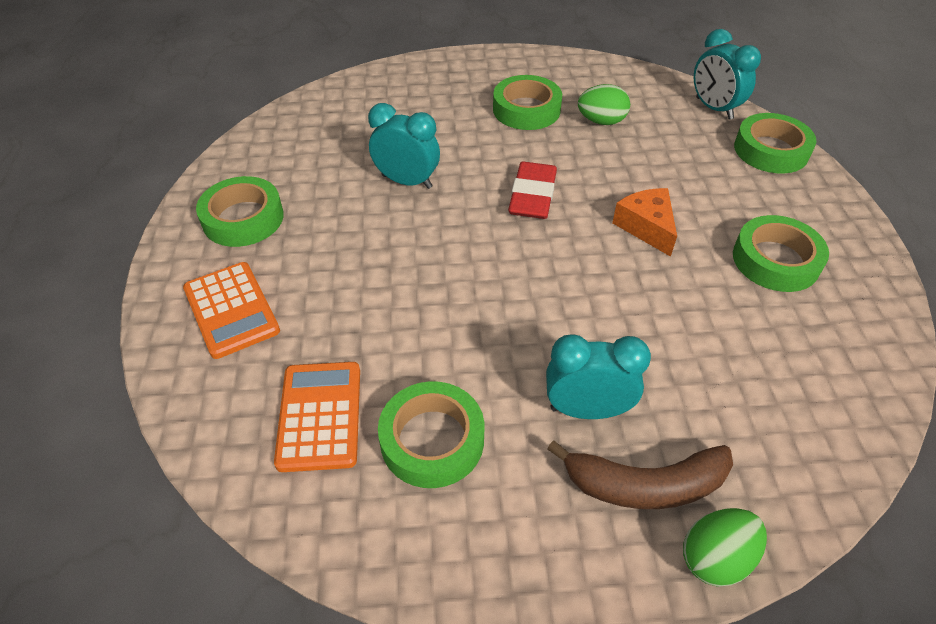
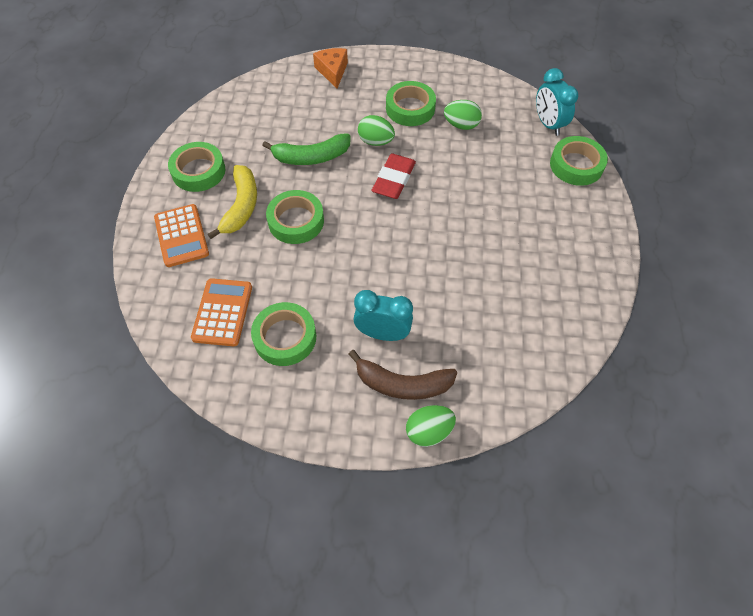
camera: 10 degrees right, 10 degrees up
turquoise clock [368,103,440,189] -> green banana [262,134,351,165]
orange cheese [612,188,677,257] -> orange cheese moved to [313,48,348,89]
green tape [733,215,829,292] -> green tape moved to [266,190,324,244]
none -> yellow banana [208,165,257,239]
none -> green egg [358,115,395,146]

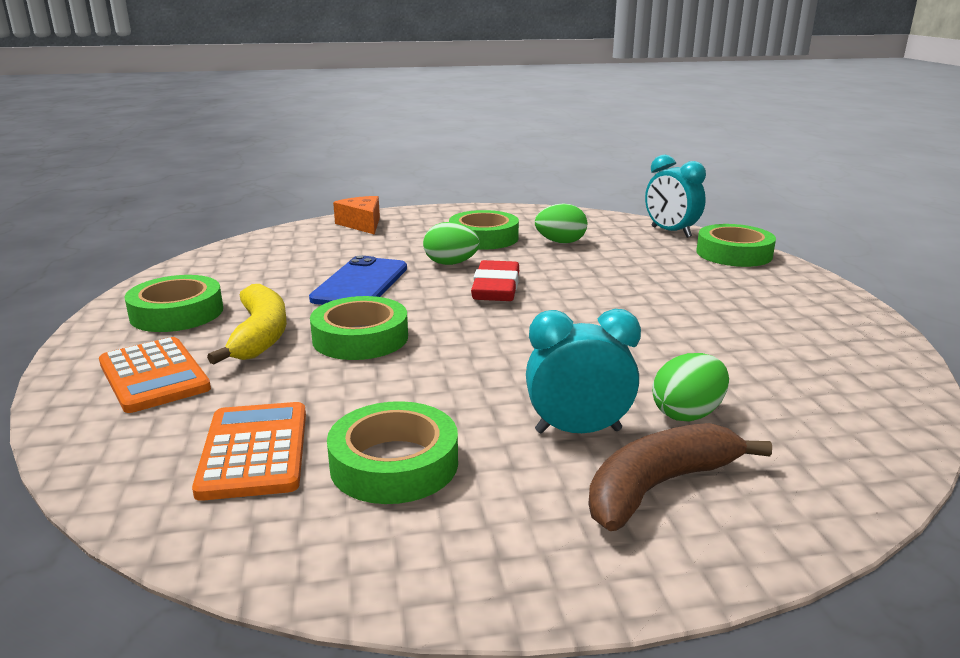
camera: 15 degrees left, 35 degrees down
green banana [262,134,351,165] -> blue phone [309,256,407,305]
brown banana [349,350,458,400] -> brown banana turned 150 degrees clockwise [588,423,772,531]
green egg [406,405,456,447] -> green egg moved to [652,353,729,421]

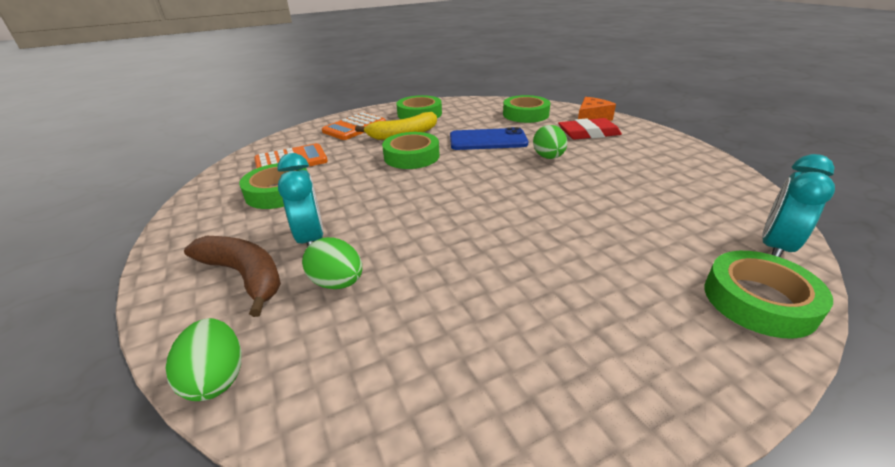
camera: 75 degrees right, 10 degrees up
green tape [449,210,519,250] -> green tape moved to [503,95,550,123]
red eraser [471,260,519,301] -> red eraser moved to [558,118,622,140]
green egg [535,203,587,244] -> green egg moved to [165,318,241,401]

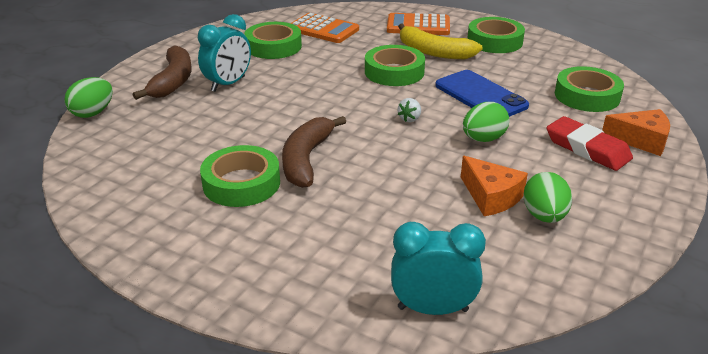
camera: 55 degrees right, 0 degrees up
green egg [302,237,362,289] -> green egg moved to [523,172,572,223]
green tape [704,251,833,339] -> green tape moved to [200,145,280,207]
none -> brown banana [282,116,346,188]
none -> white strawberry [398,98,421,122]
none -> orange cheese [461,156,528,216]

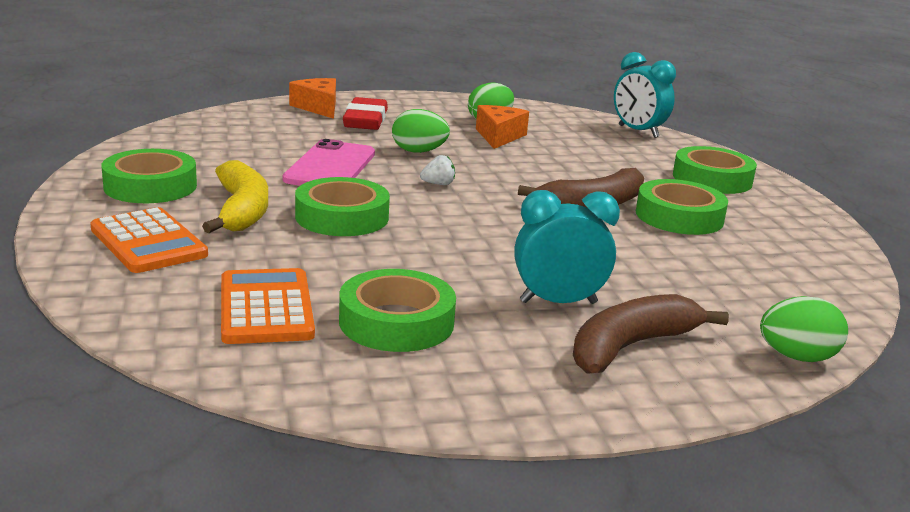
camera: 135 degrees left, 10 degrees down
blue phone [435,70,529,117] -> pink phone [283,139,375,186]
green tape [555,66,624,112] -> green tape moved to [673,146,757,194]

